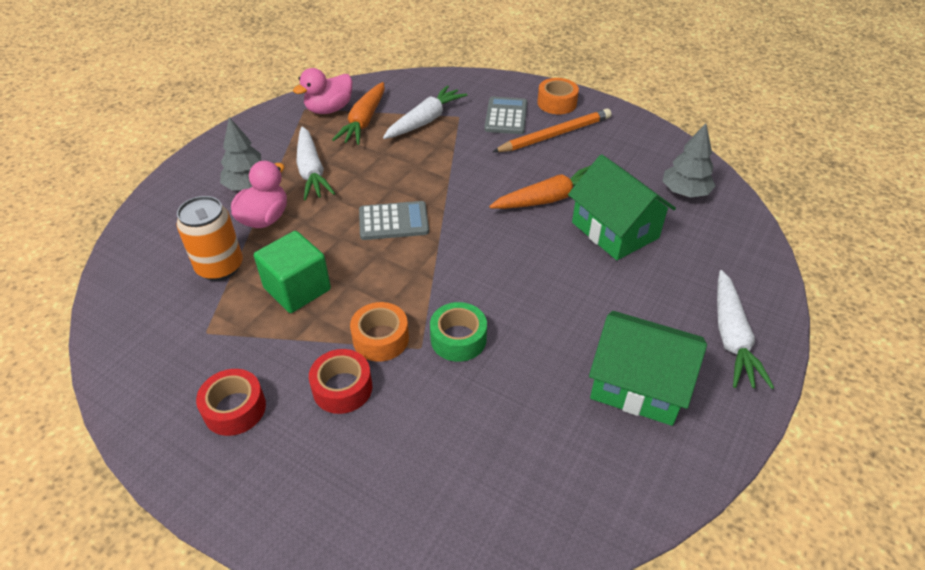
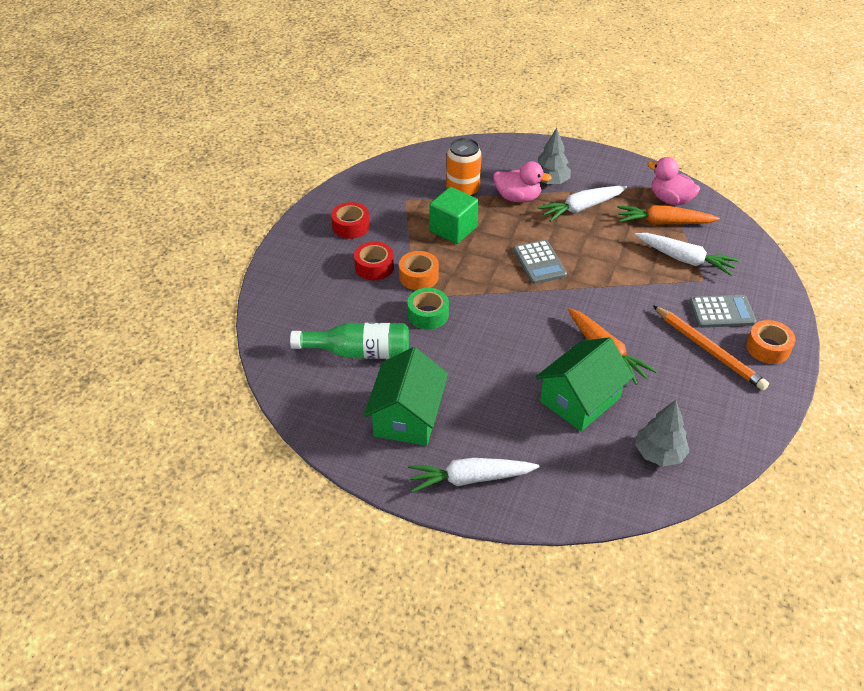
camera: 80 degrees right, 0 degrees up
none -> green bottle [290,323,409,359]

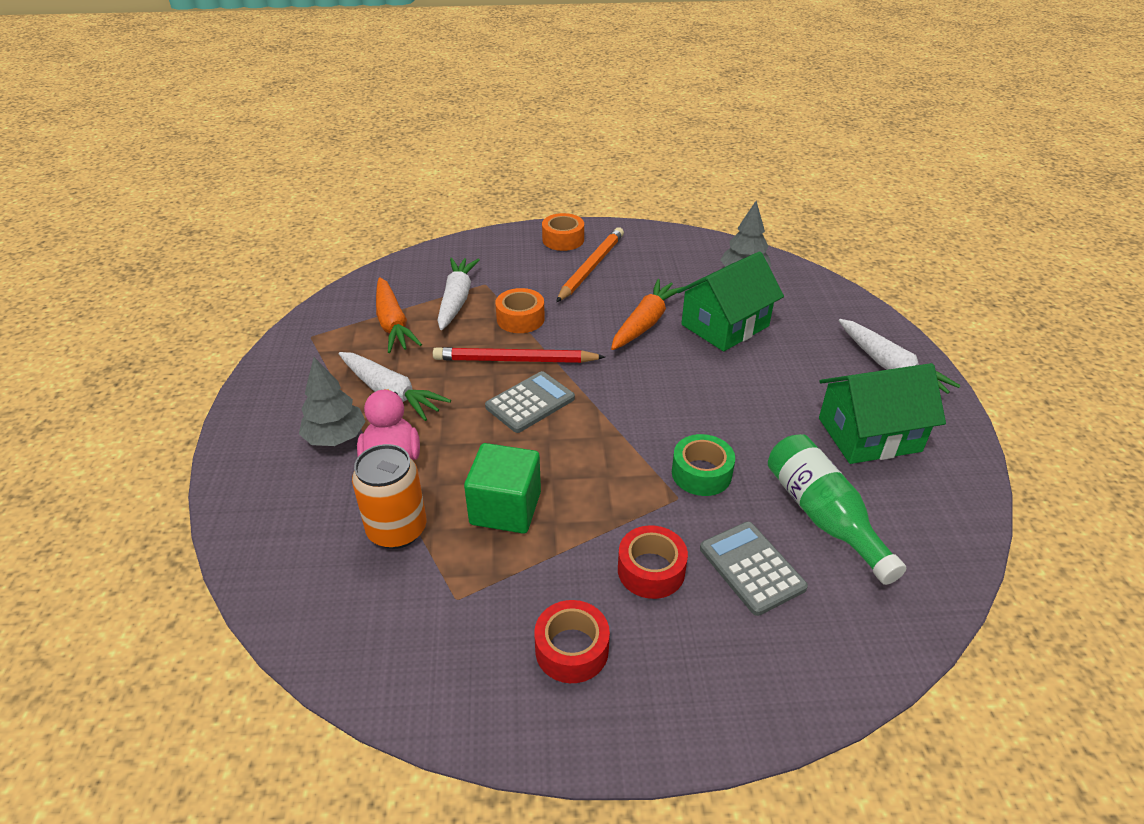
camera: 115 degrees left, 5 degrees down
orange tape [399,251,439,290] -> orange tape moved to [495,288,545,333]
green house [536,337,634,431] -> green house turned 60 degrees counterclockwise [677,251,784,351]
pink duck [648,157,700,205] -> none
grey calculator [689,295,756,328] -> grey calculator moved to [700,522,808,616]
none -> red pencil [433,347,605,363]

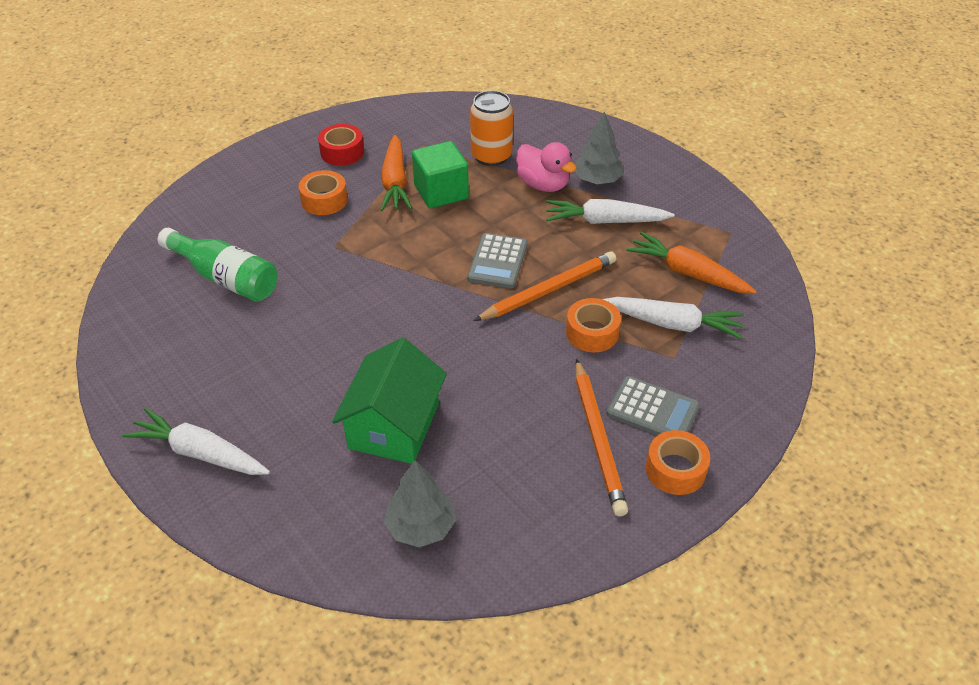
camera: 145 degrees right, 5 degrees up
red pencil [433,347,605,363] -> orange pencil [474,251,616,321]
white carrot [437,258,480,330] -> white carrot turned 45 degrees counterclockwise [602,297,744,339]
orange carrot [611,279,685,350] -> orange carrot moved to [381,135,412,211]
red tape [618,525,688,599] -> orange tape [299,170,348,215]
green tape [672,434,735,496] -> none
grey calculator [700,522,808,616] -> grey calculator moved to [606,376,700,435]
green house [819,363,946,464] -> none

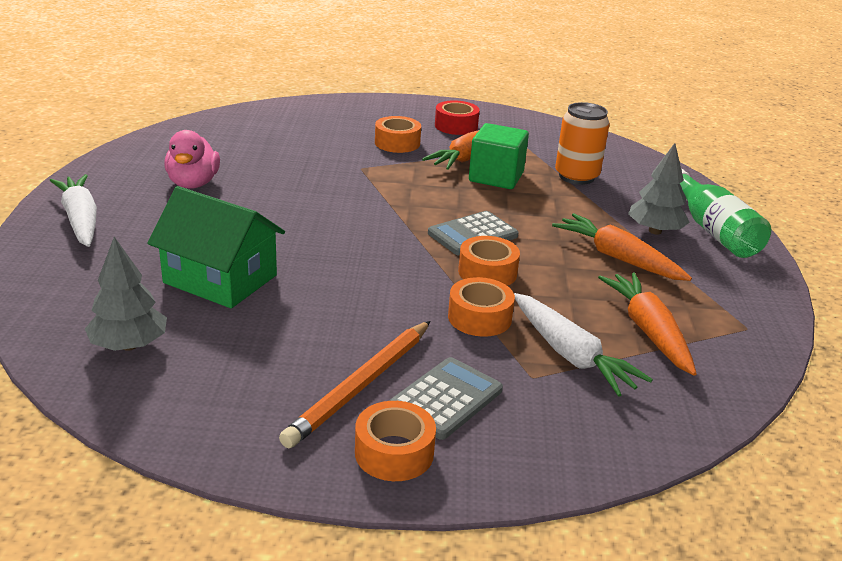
camera: 40 degrees right, 15 degrees down
green bottle [157,228,277,302] -> green bottle moved to [680,169,771,258]
green house [332,338,447,464] -> green house turned 60 degrees clockwise [147,186,285,308]
orange pencil [474,251,616,321] -> orange tape [458,236,520,286]
pink duck [516,142,577,192] -> pink duck moved to [164,130,220,189]
white carrot [546,199,675,224] -> orange carrot [552,213,692,281]
grey calculator [606,376,700,435] -> grey calculator turned 120 degrees counterclockwise [389,357,503,440]

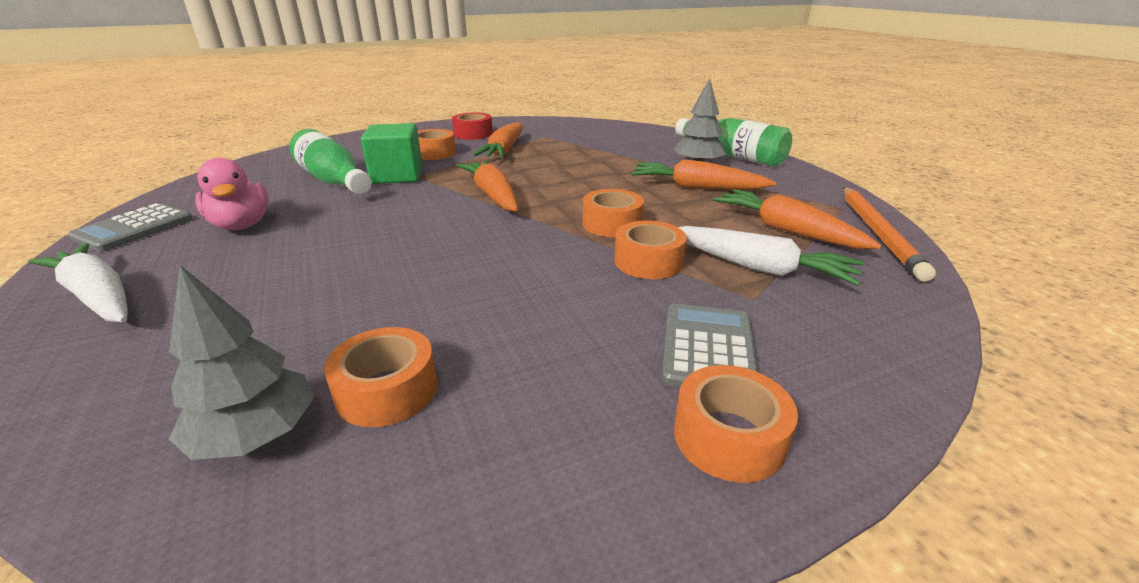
camera: 25 degrees left, 0 degrees up
green house [147,186,285,308] -> none
orange pencil [279,321,430,448] -> orange pencil moved to [843,187,936,282]
grey calculator [428,211,519,256] -> grey calculator moved to [68,203,193,252]
green cube [469,123,529,189] -> green cube moved to [361,123,423,184]
orange can [555,102,609,185] -> none
none -> green bottle [289,129,372,194]
none -> orange tape [324,327,438,427]
none -> orange carrot [456,160,518,211]

